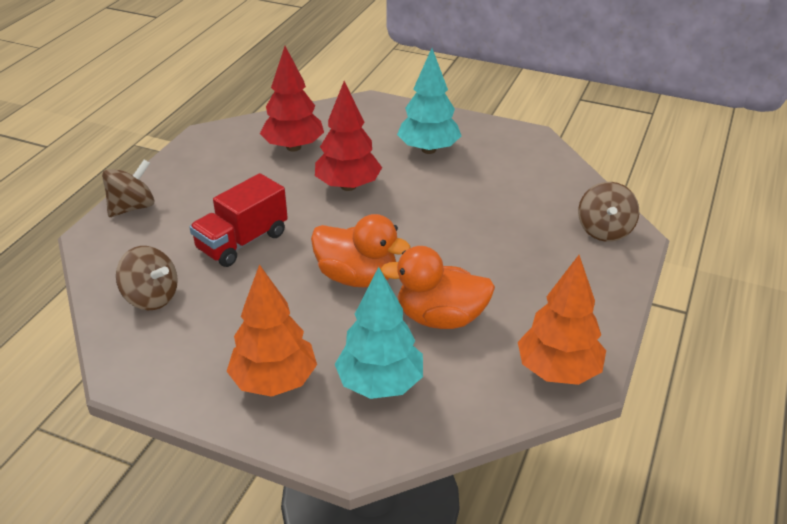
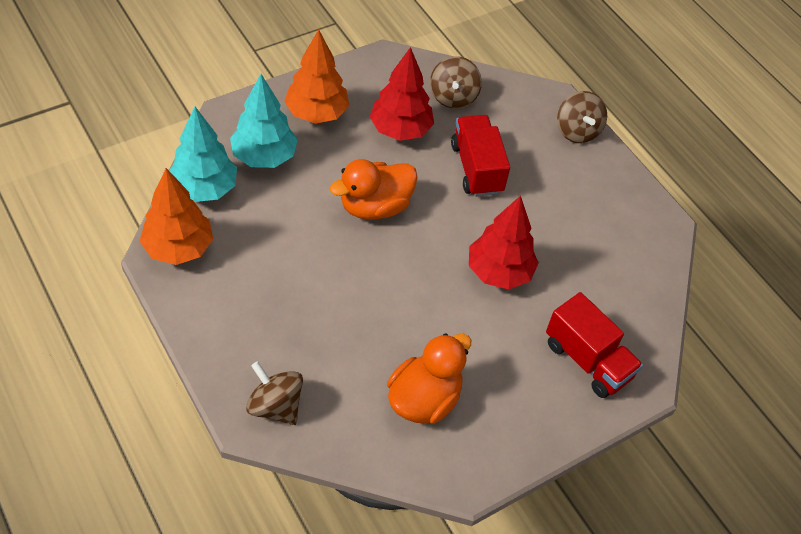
camera: 120 degrees right, 15 degrees up
brown spinning top [116,246,178,310] -> brown spinning top turned 60 degrees counterclockwise [430,56,482,109]
red tree [260,46,324,152] -> red tree moved to [369,47,434,141]
orange duck [380,246,495,329] -> orange duck moved to [387,333,471,424]
turquoise tree [397,48,461,154] -> turquoise tree moved to [169,107,237,202]
none -> red truck [546,292,643,398]

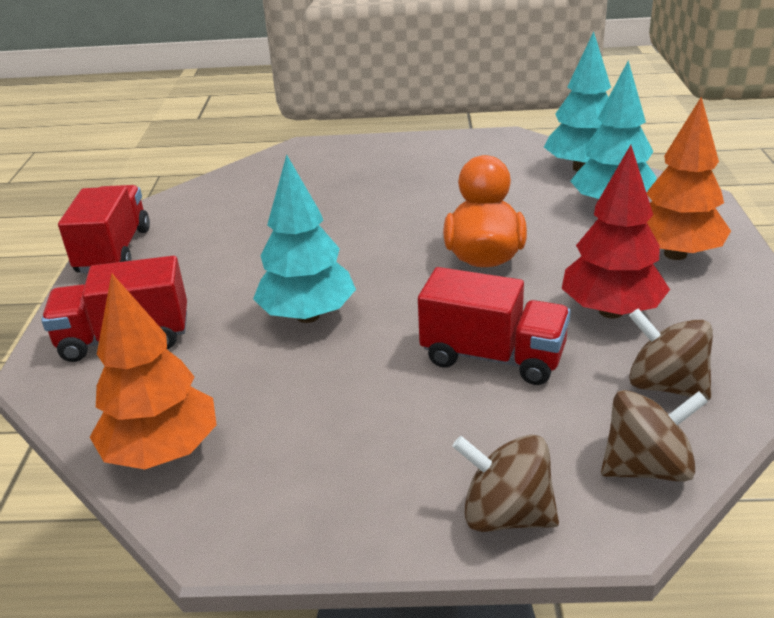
camera: 130 degrees right, 20 degrees down
orange tree [140,168,213,265] -> orange tree moved to [90,273,217,469]
brown spinning top [246,361,303,425] -> brown spinning top moved to [601,390,709,482]
orange duck [387,333,471,424] -> none
red tree [469,195,539,289] -> turquoise tree [253,155,356,323]
none -> red truck [58,185,150,273]

